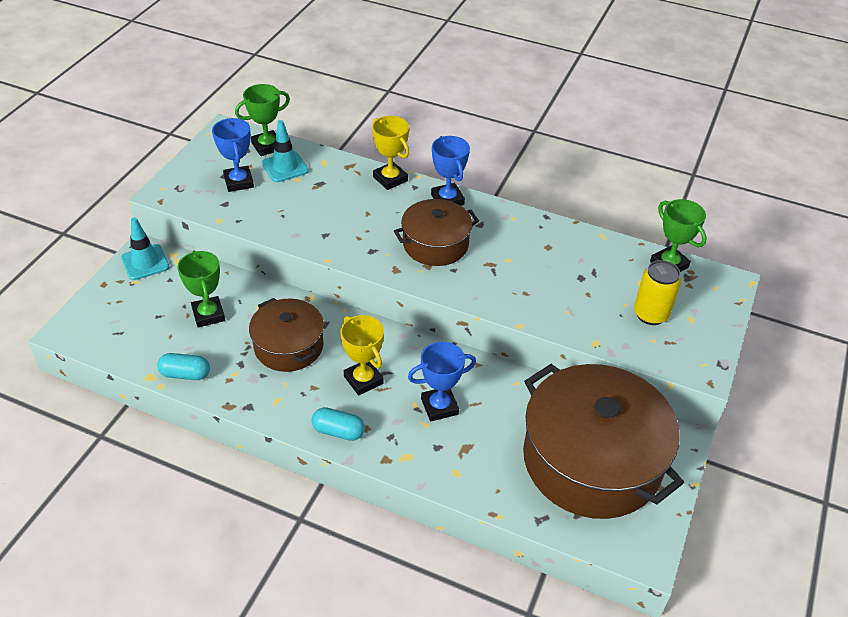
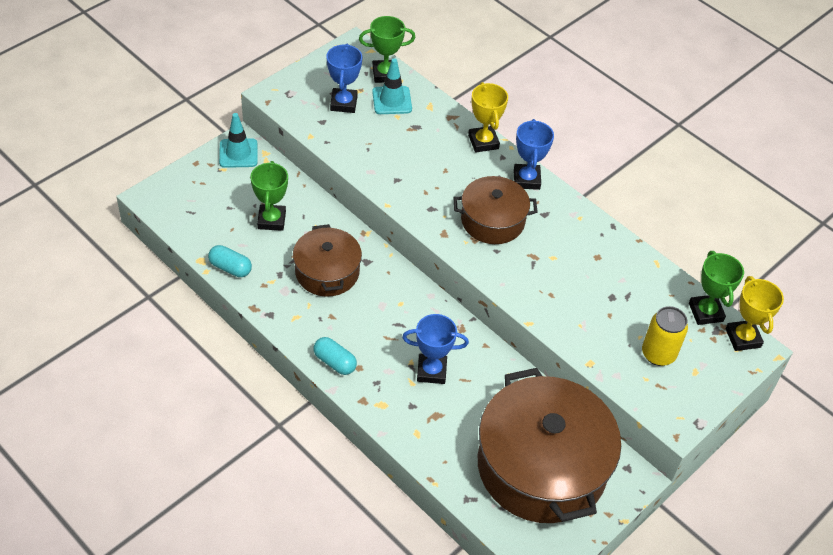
camera: 20 degrees right, 5 degrees up
yellow trophy [340,315,384,396] -> yellow trophy moved to [725,276,784,351]

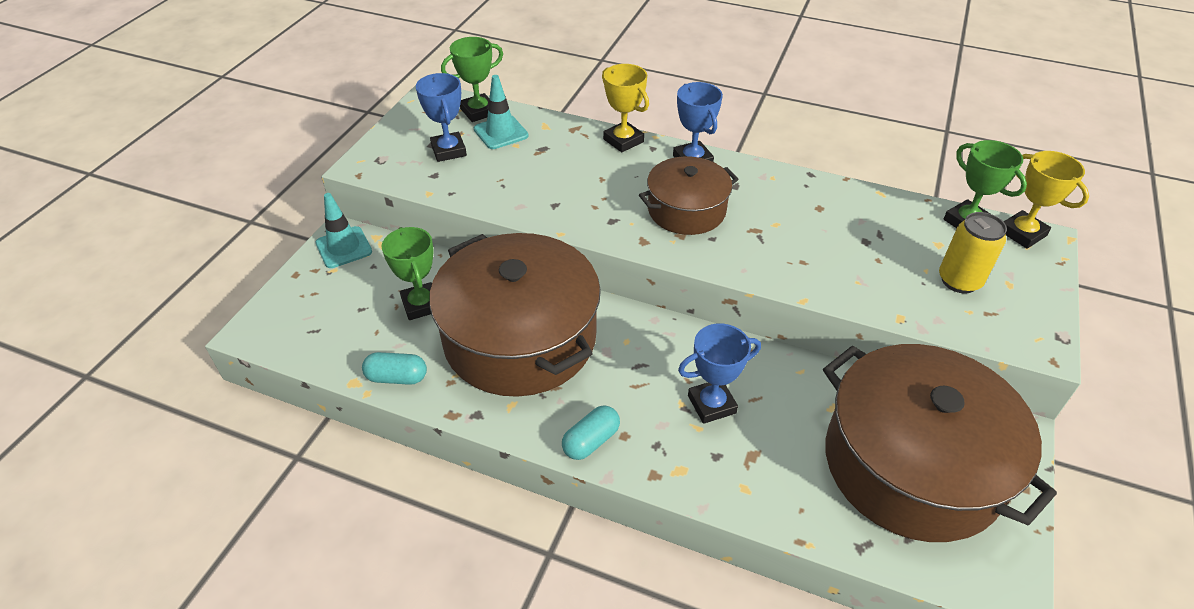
camera: 20 degrees left, 5 degrees down
brown pot [293,224,362,297] -> brown pot [429,233,601,397], size x1.83
turquoise capsule [313,337,357,375] -> turquoise capsule turned 60 degrees counterclockwise [562,406,620,460]

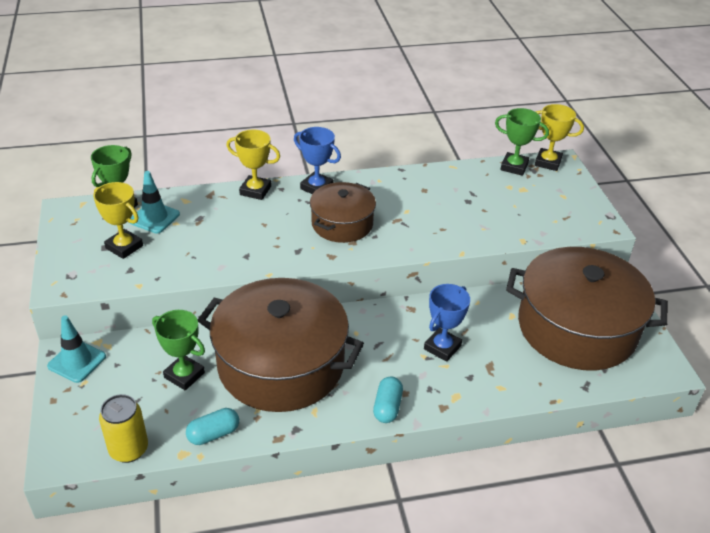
camera: 35 degrees left, 5 degrees down
blue trophy [416,73,467,162] -> yellow trophy [93,182,143,259]
yellow can [939,212,1007,293] -> yellow can moved to [99,394,148,463]

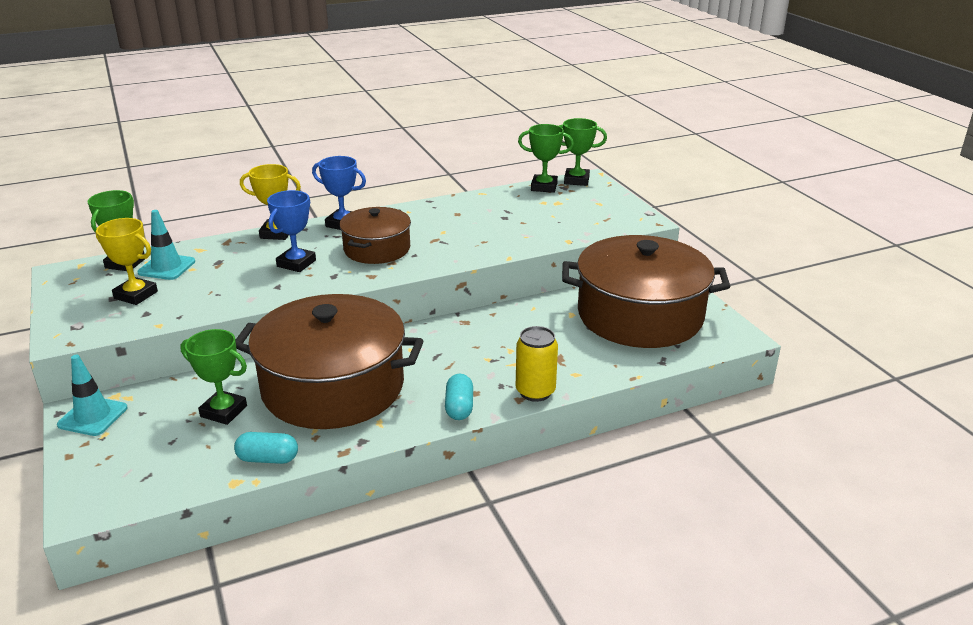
camera: 10 degrees left, 10 degrees down
yellow can [99,394,148,463] -> yellow can moved to [516,326,558,402]
turquoise capsule [186,408,239,445] -> turquoise capsule turned 45 degrees clockwise [234,432,298,464]
blue trophy [424,284,470,362] -> blue trophy moved to [267,190,316,272]
yellow trophy [535,104,584,171] -> green trophy [559,118,607,186]

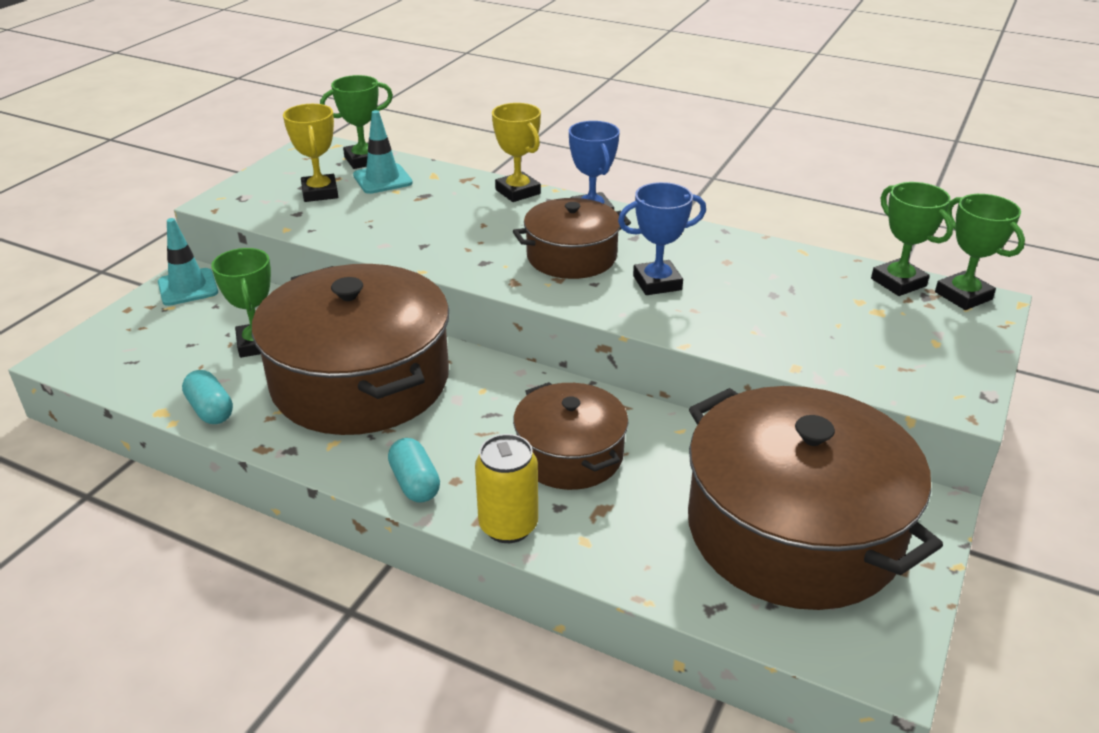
camera: 50 degrees right, 5 degrees up
blue trophy [267,190,316,272] -> blue trophy moved to [618,182,706,295]
turquoise capsule [445,374,473,420] -> turquoise capsule turned 75 degrees counterclockwise [388,438,440,503]
none -> brown pot [513,382,629,490]

